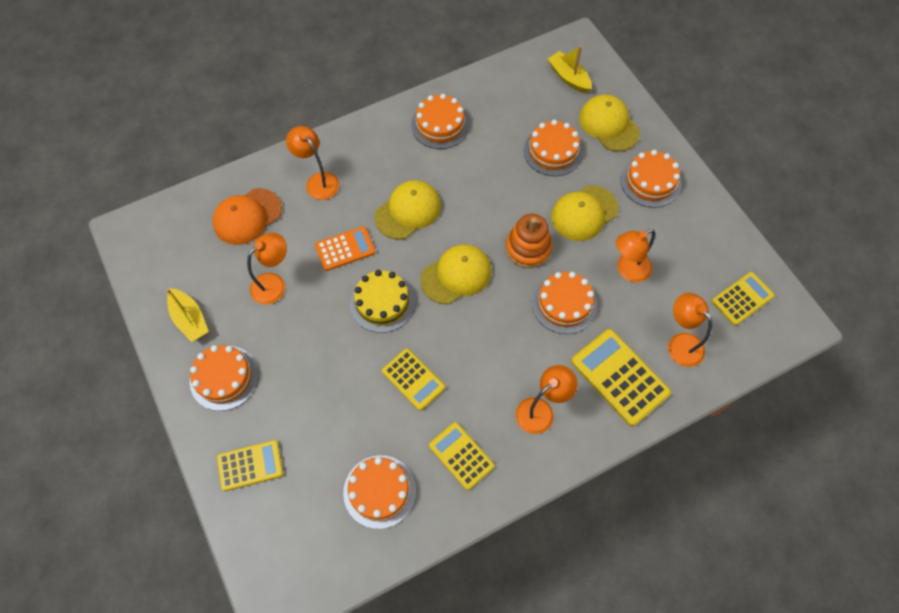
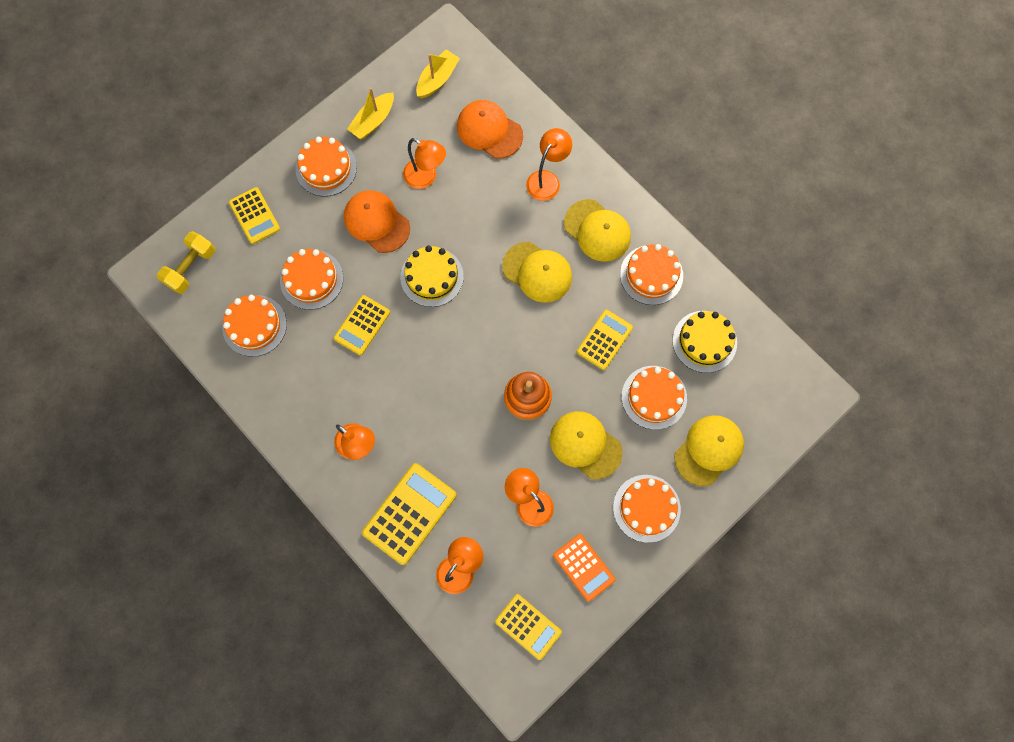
camera: 75 degrees right, 10 degrees up
orange calculator [315,226,375,271] -> orange calculator moved to [553,534,616,601]
yellow cap [420,244,492,304] -> yellow cap moved to [564,199,631,262]
yellow calculator [429,422,495,490] -> yellow calculator moved to [577,310,633,370]
orange cake [532,272,597,334] -> orange cake moved to [280,249,343,310]
yellow boat [548,46,592,93] -> yellow boat moved to [416,49,460,98]
none -> yellow dumbbell [157,231,215,294]
none -> orange cap [344,190,410,253]
none -> yellow cake [672,311,737,373]

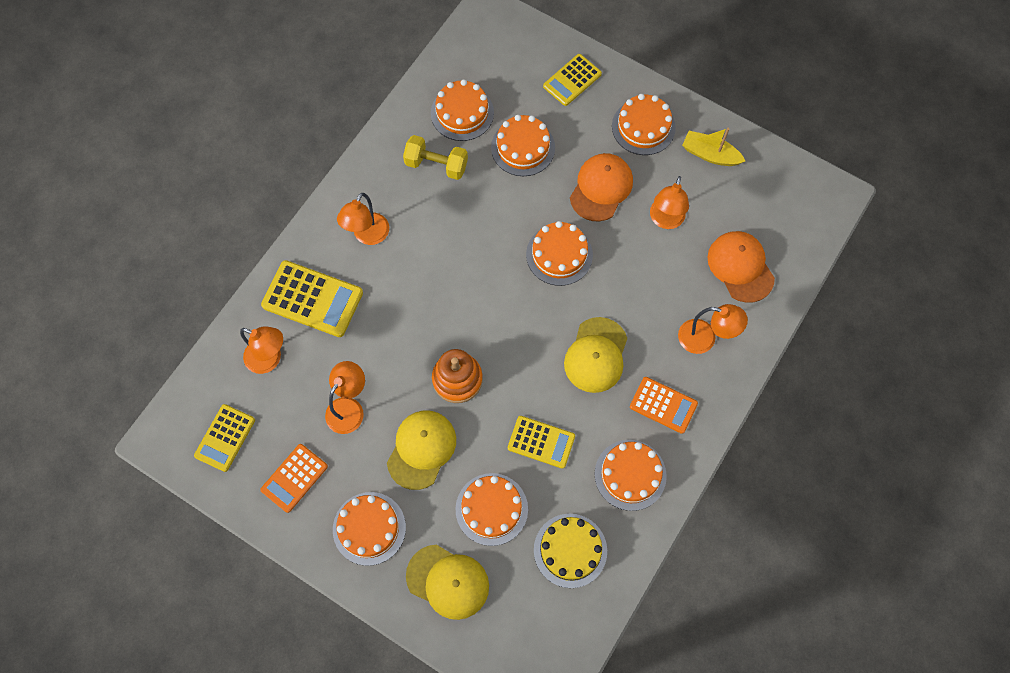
camera: 75 degrees right, 5 degrees down
yellow dumbbell [157,231,215,294] -> yellow dumbbell moved to [403,135,468,180]
yellow calculator [334,295,390,355] -> none
yellow cake [400,246,464,307] -> orange cake [526,221,593,286]
yellow boat [416,49,460,98] -> none
orange cap [457,100,523,159] -> orange cap turned 45 degrees counterclockwise [707,231,775,303]
yellow cap [564,199,631,262] -> orange calculator [630,377,698,434]

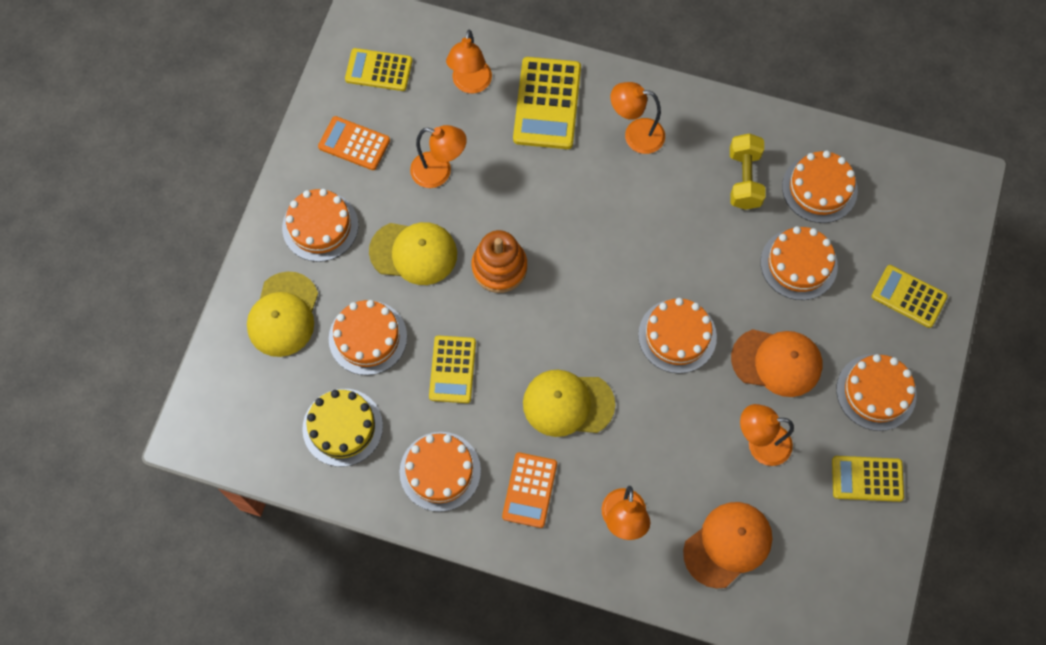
camera: 75 degrees right, 0 degrees up
yellow boat [682,128,745,166] -> yellow calculator [832,456,904,502]

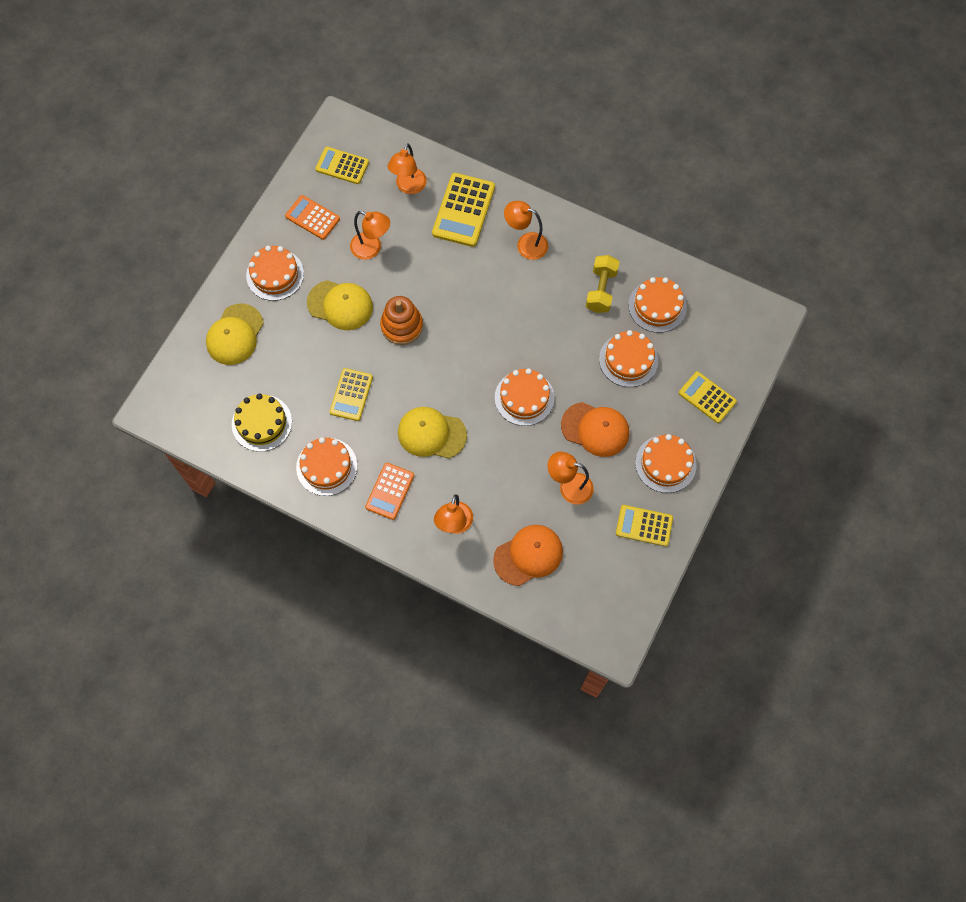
camera: 10 degrees right, 0 degrees up
orange cake [329,300,407,375] -> none

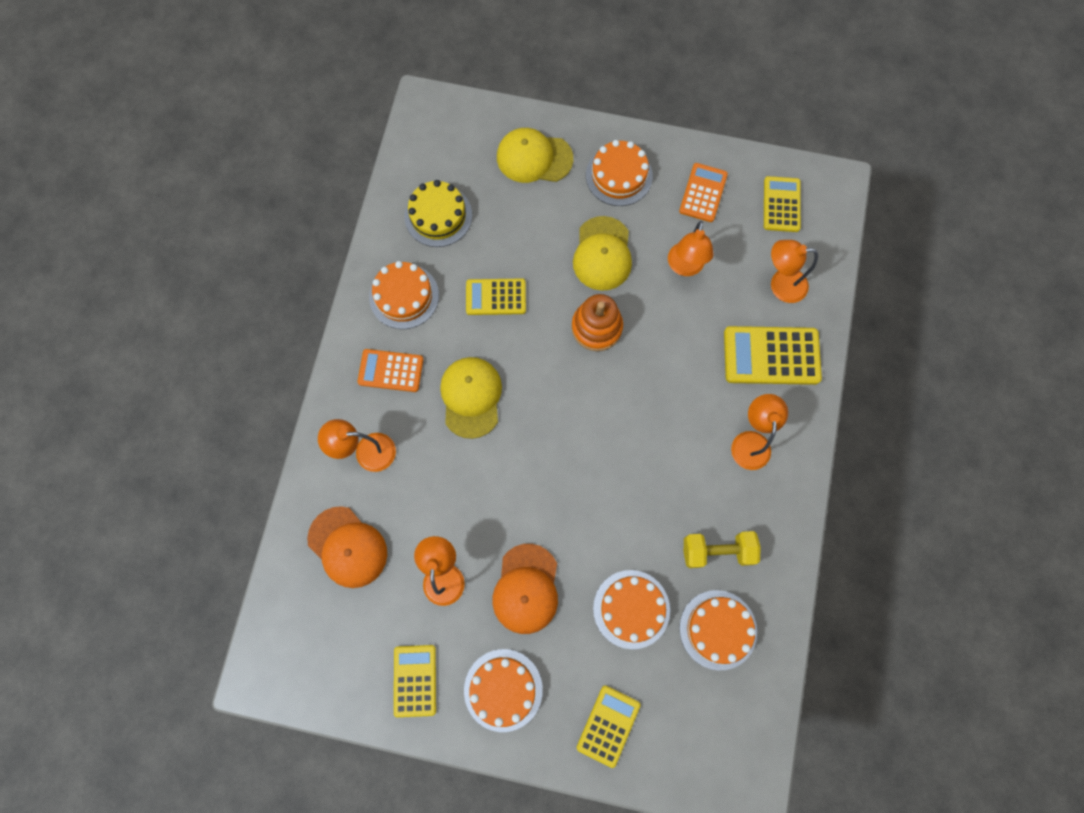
camera: 75 degrees right, 5 degrees up
orange cake [495,368,554,426] -> none

